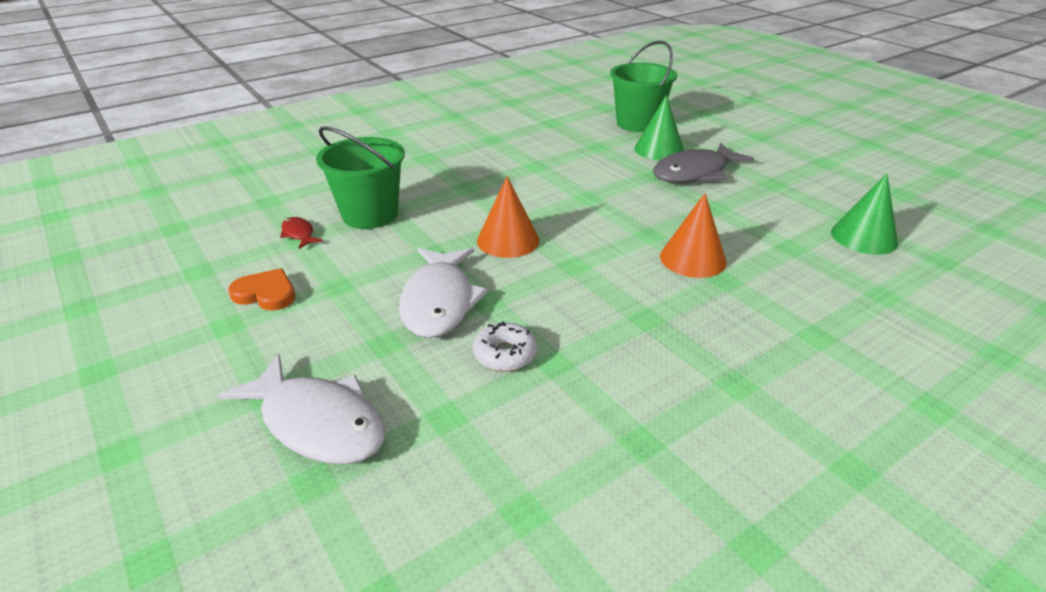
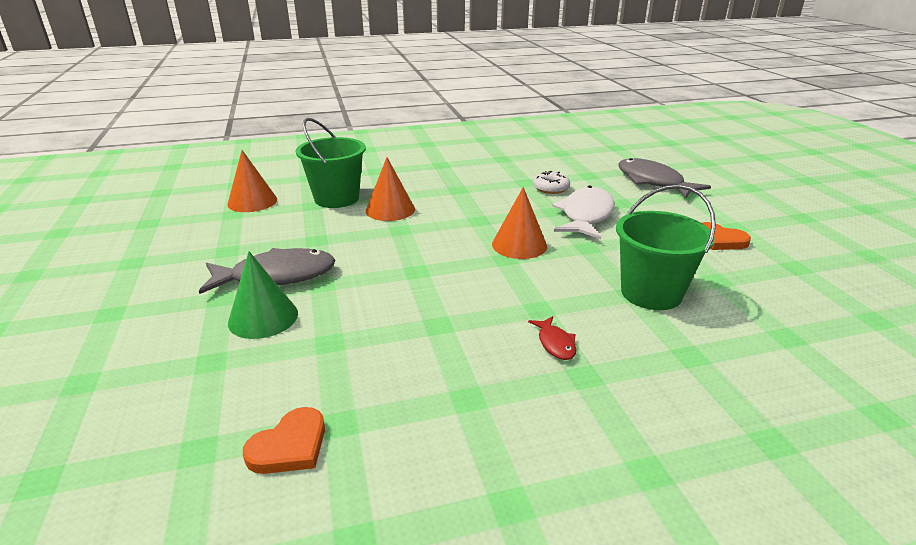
camera: 160 degrees left, 5 degrees down
white fish [218,354,385,464] -> grey fish [619,158,711,198]
red fish [280,217,323,249] -> red fish moved to [528,316,576,360]
green bucket [610,40,677,132] -> green bucket moved to [296,118,366,208]
green cone [831,174,898,255] -> orange cone [227,150,277,212]
none -> orange heart [243,407,325,474]

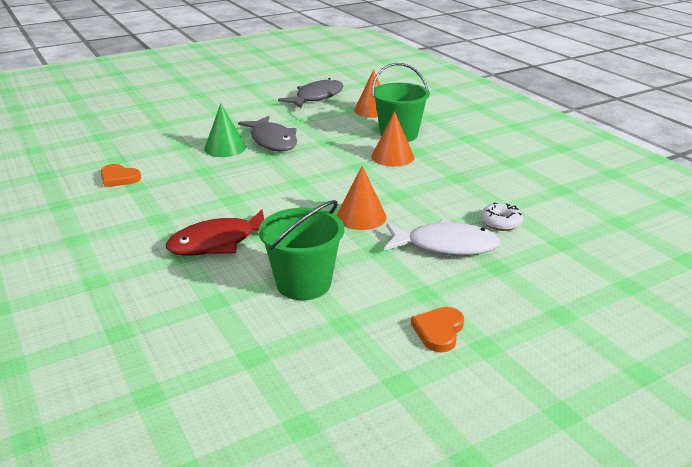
camera: 75 degrees right, 0 degrees up
red fish [528,316,576,360] -> red fish [166,210,264,255], size x2.20
grey fish [619,158,711,198] -> grey fish moved to [278,78,343,108]

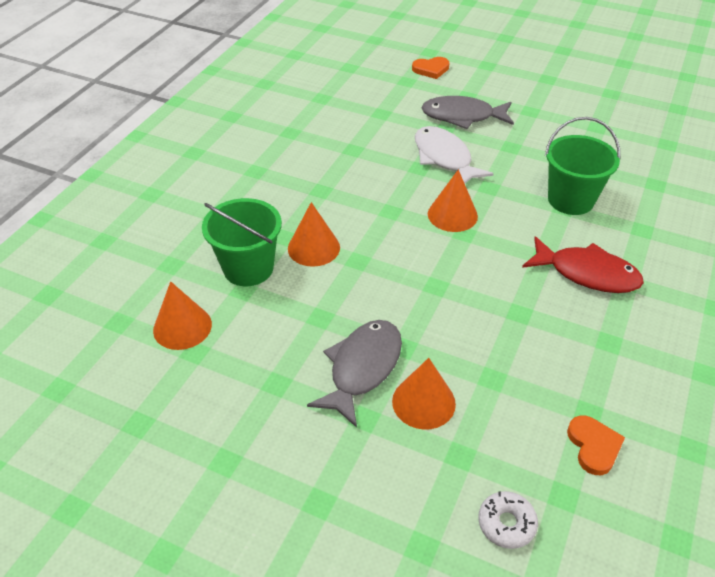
camera: 125 degrees left, 15 degrees up
green cone [204,104,246,157] -> orange cone [392,358,456,430]
grey fish [278,78,343,108] -> grey fish moved to [421,96,514,129]
orange heart [411,307,464,352] -> orange heart moved to [412,57,450,79]
white donut [481,202,523,231] -> white donut moved to [478,491,538,549]

